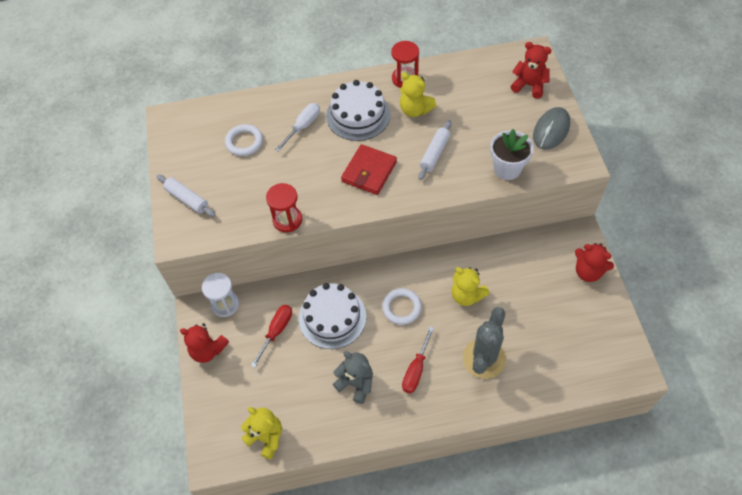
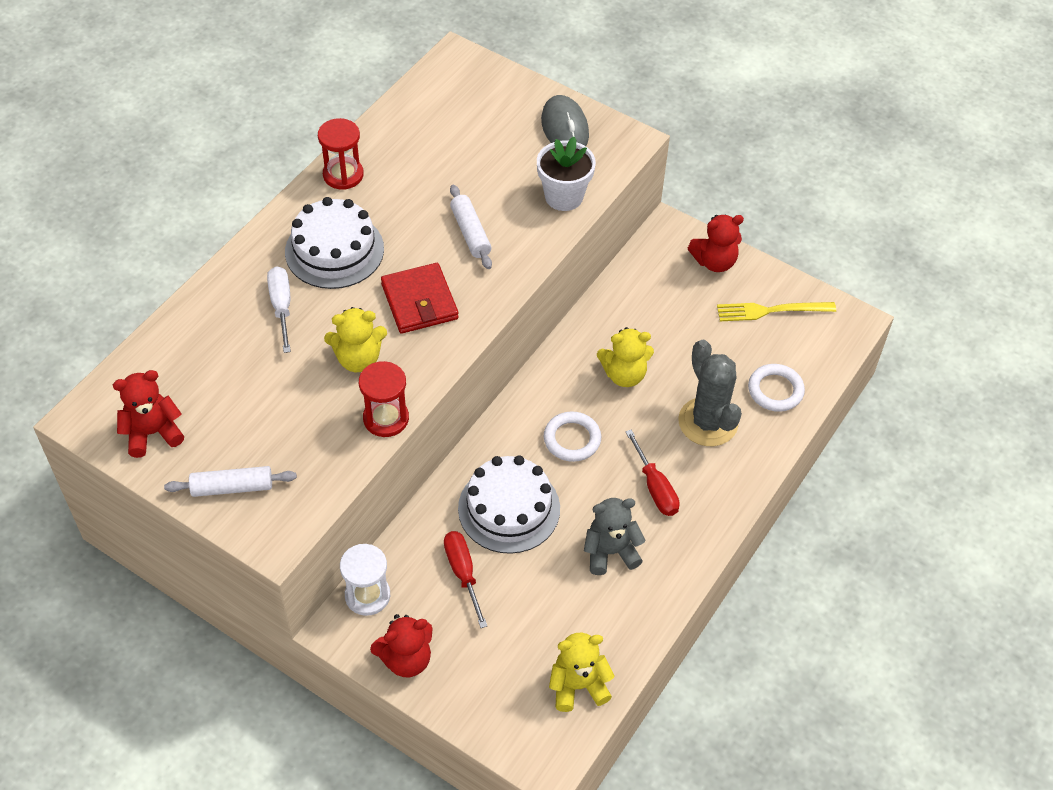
camera: 50 degrees left, 5 degrees down
white ring [225,124,263,156] -> white ring moved to [748,364,805,412]
yellow teddy bear [400,72,437,117] -> yellow teddy bear moved to [324,307,387,372]
red teddy bear [510,42,552,99] -> red teddy bear moved to [113,370,184,458]
none -> yellow fork [717,302,836,321]

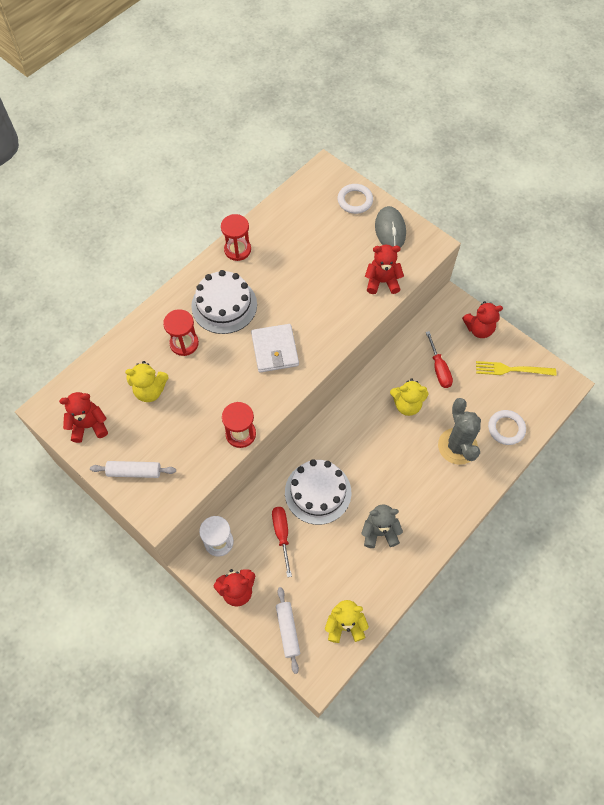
camera: 10 degrees right, 10 degrees up
white screwdriver [267,266,291,353] -> red hourglass [163,309,199,356]
yellow teddy bear [324,307,387,372] -> yellow teddy bear moved to [125,361,169,402]
red wallet [381,263,459,334] -> white wallet [251,324,299,372]
white rolling pin [450,185,492,269] -> white rolling pin moved to [276,587,300,674]
white flower pot [537,137,596,211] -> red teddy bear [365,245,404,294]
white ring [544,411,601,462] -> white ring moved to [338,184,373,214]
red screwdriver [625,430,680,516] -> red screwdriver moved to [426,331,453,388]

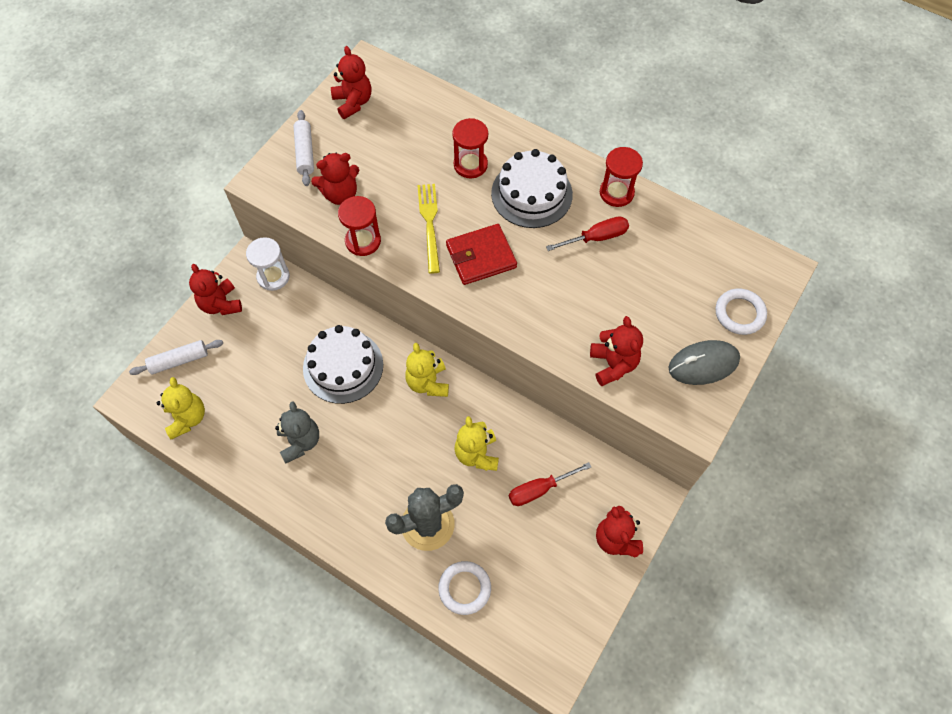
camera: 80 degrees right, 0 degrees up
yellow teddy bear [125,361,169,402] -> yellow teddy bear moved to [405,343,449,397]
white wallet [251,324,299,372] -> red wallet [446,224,517,285]
red screwdriver [272,507,292,577] -> red screwdriver moved to [546,216,629,251]
yellow fork [476,361,556,376] -> yellow fork moved to [417,184,440,274]
none -> red teddy bear [311,153,359,205]

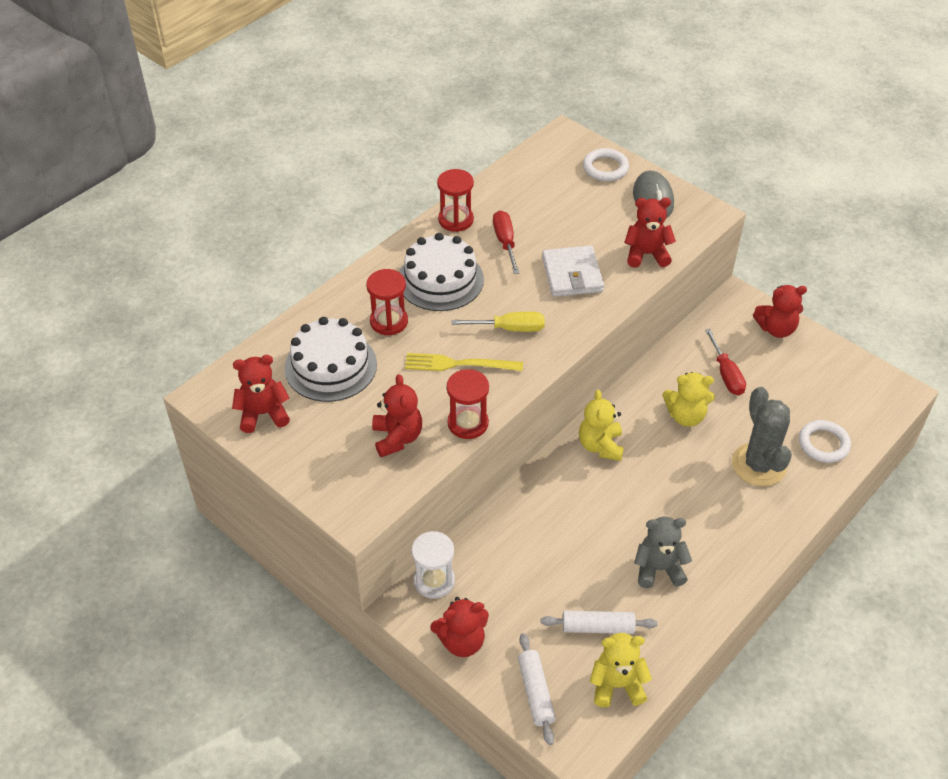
camera: 80 degrees left, 15 degrees down
white rolling pin [293,110,314,186] -> white rolling pin moved to [540,611,658,634]
white cake [303,325,383,404] -> white cake moved to [284,317,377,402]
yellow teddy bear [405,343,449,397] -> yellow teddy bear turned 90 degrees clockwise [579,390,624,461]
red wallet [446,224,517,285] -> yellow screwdriver [451,312,545,332]
none -> white wallet [542,245,604,297]

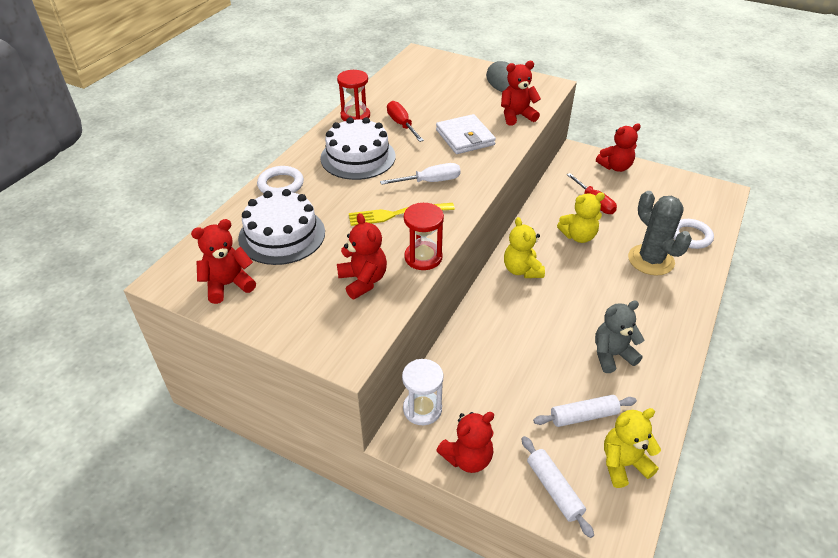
camera: 15 degrees left, 5 degrees down
red hourglass [366,269,408,335] -> none
yellow screwdriver [451,312,545,332] -> white screwdriver [380,163,461,185]
white ring [583,148,629,181] -> white ring moved to [257,166,304,193]

